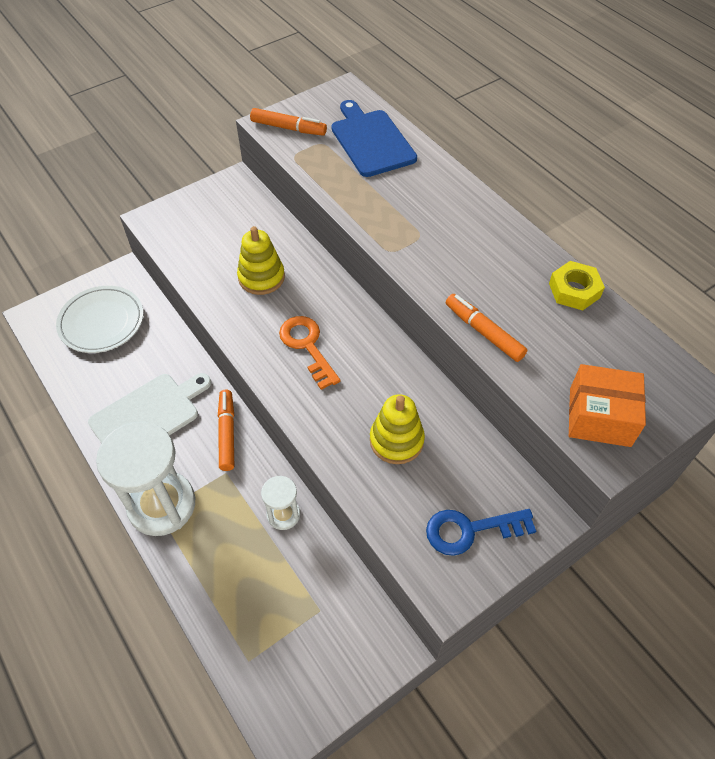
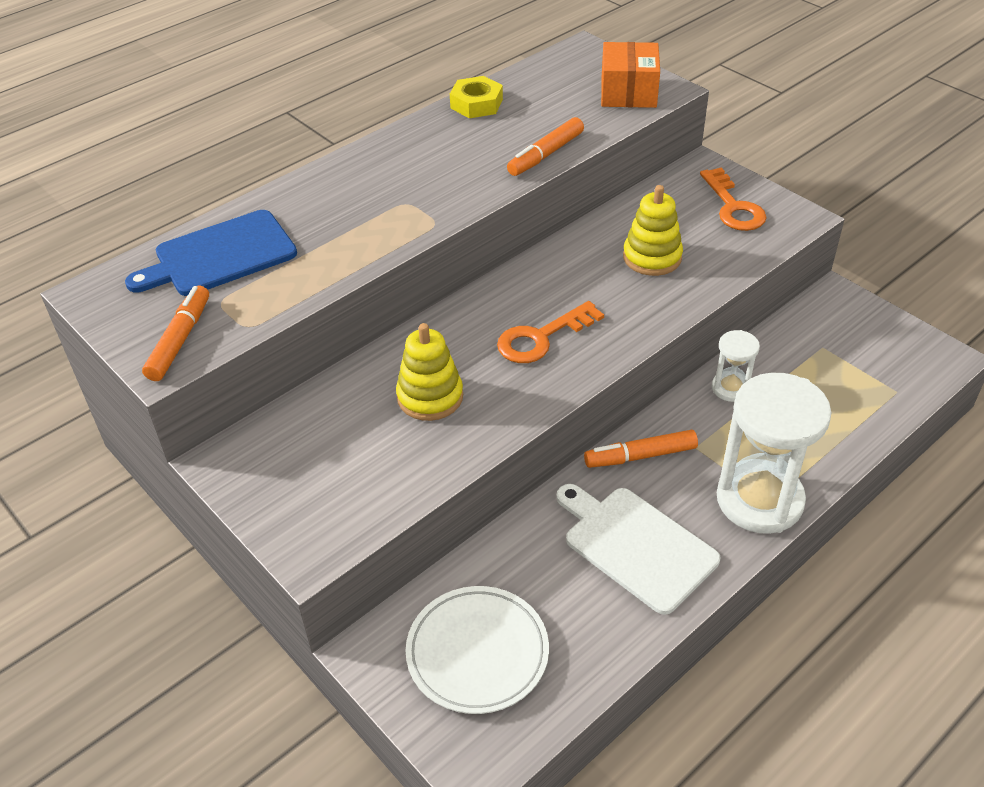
camera: 95 degrees left, 10 degrees down
blue key [426,509,536,556] -> orange key [700,168,767,231]

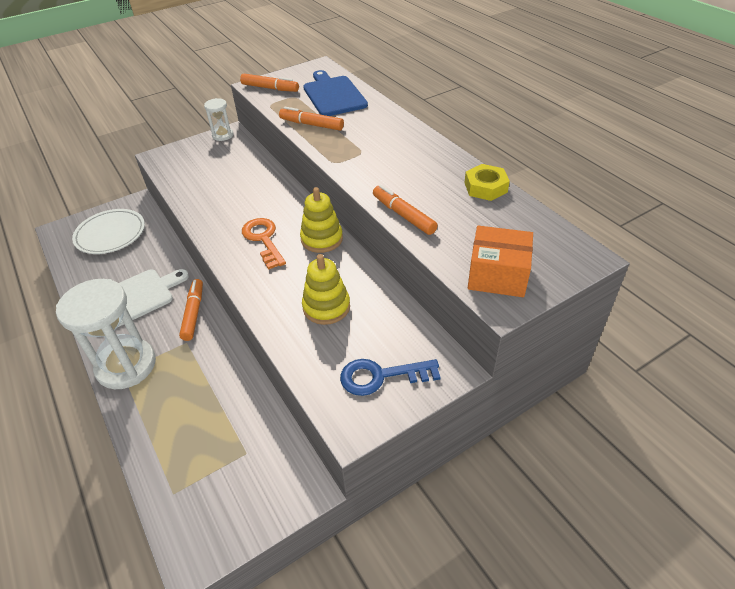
camera: 100 degrees right, 0 degrees up
yellow stacking toy [396,323,463,421] -> yellow stacking toy moved to [300,187,343,253]
orange key [700,168,767,231] -> blue key [340,359,441,396]
white hourglass [712,330,760,402] -> white hourglass moved to [204,98,233,141]
none -> orange marker [279,107,344,131]

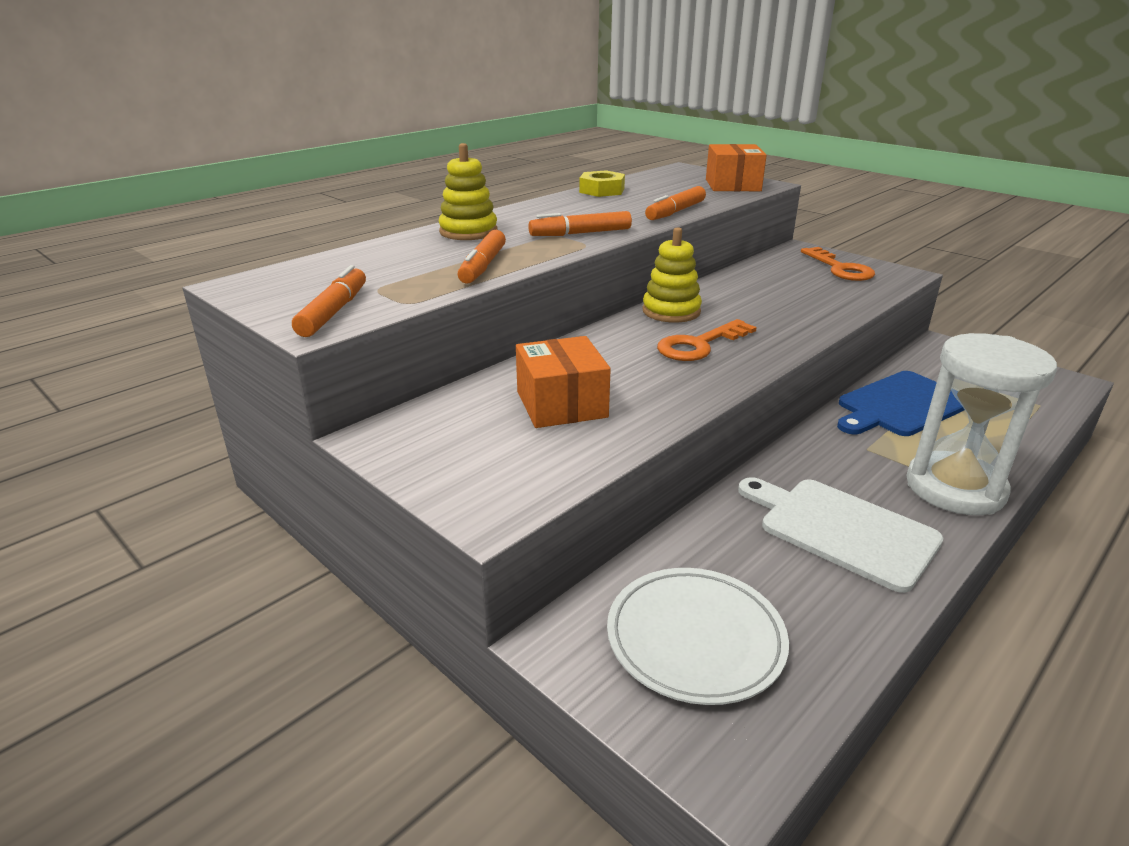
camera: 105 degrees left, 15 degrees down
orange marker [179,279,203,341] -> orange marker moved to [528,211,632,236]
white hourglass [204,98,233,141] -> none
yellow stacking toy [302,254,350,325] -> yellow stacking toy moved to [439,143,498,240]
blue cutting board [303,70,368,116] -> blue cutting board moved to [837,371,965,436]
blue key [340,359,441,396] -> orange key [801,247,875,281]
none -> orange box [516,336,611,428]

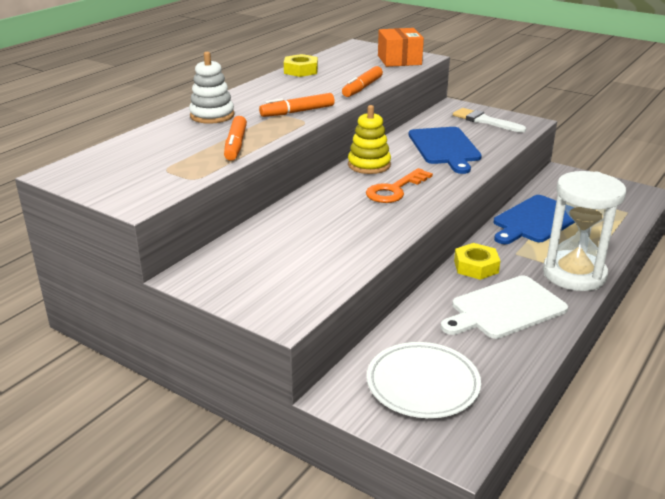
camera: 10 degrees left, 0 degrees up
orange marker [292,265,366,337] -> none
yellow stacking toy [439,143,498,240] -> white stacking toy [189,52,234,124]
orange box [516,336,611,428] -> none
white cutting board [738,477,943,593] -> white cutting board turned 60 degrees counterclockwise [441,276,568,339]
orange key [801,247,875,281] -> white brush [453,108,526,133]
none -> blue cutting board [409,127,482,174]
none -> yellow nut [454,243,500,280]

